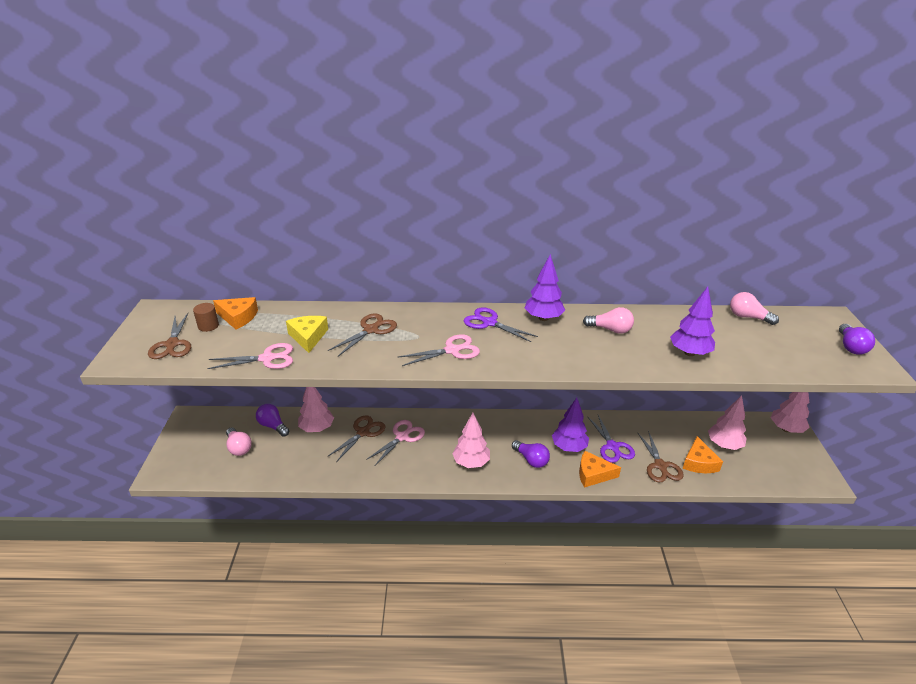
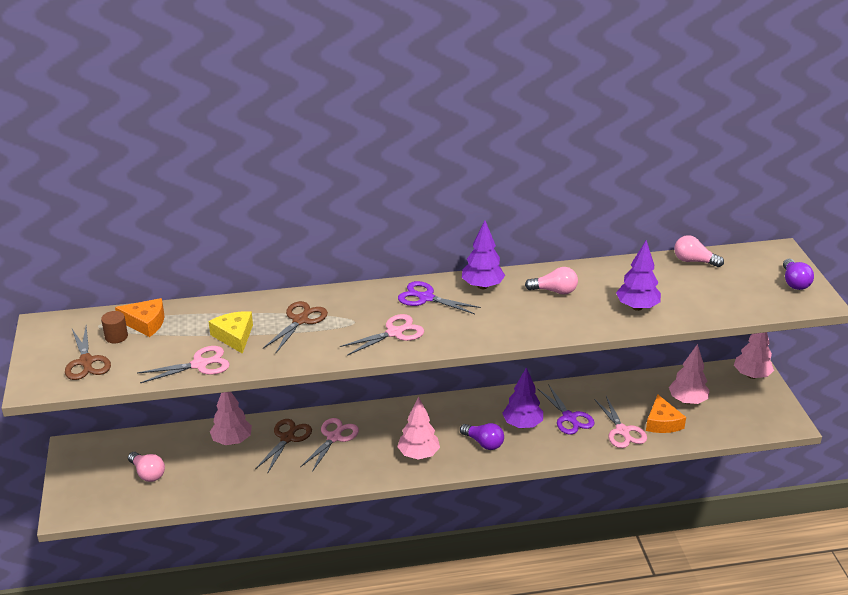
camera: 10 degrees left, 0 degrees up
purple light bulb [256,404,289,437] -> none
orange cheese [579,451,621,488] -> none
brown scissors [637,430,684,483] -> pink scissors [594,396,647,448]

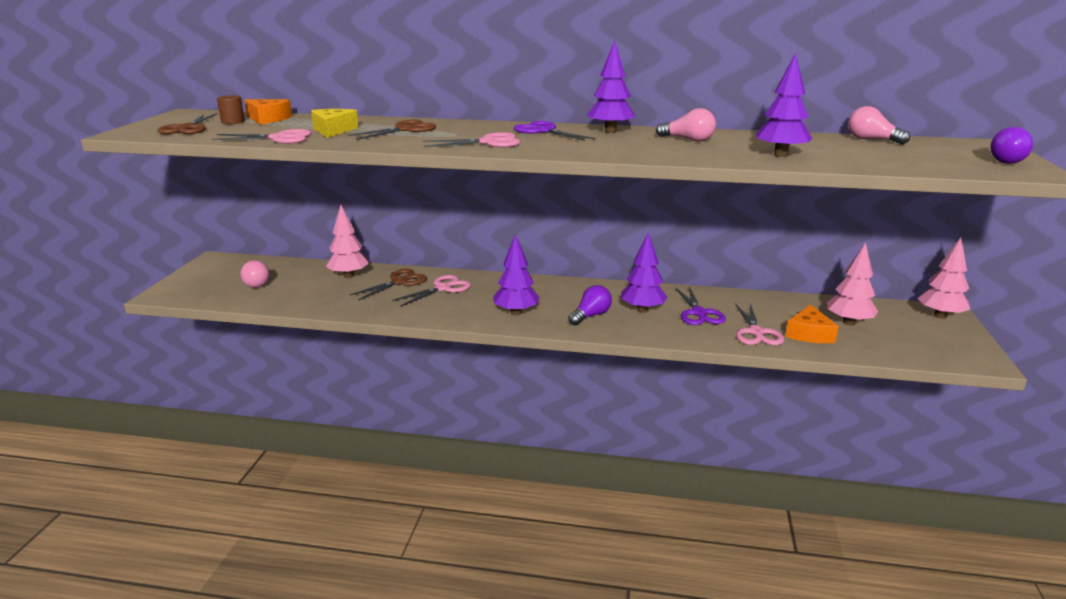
camera: 20 degrees right, 10 degrees down
pink tree [397,397,440,460] -> purple tree [493,234,540,315]
purple light bulb [460,423,504,450] -> purple light bulb turned 105 degrees counterclockwise [568,285,612,326]

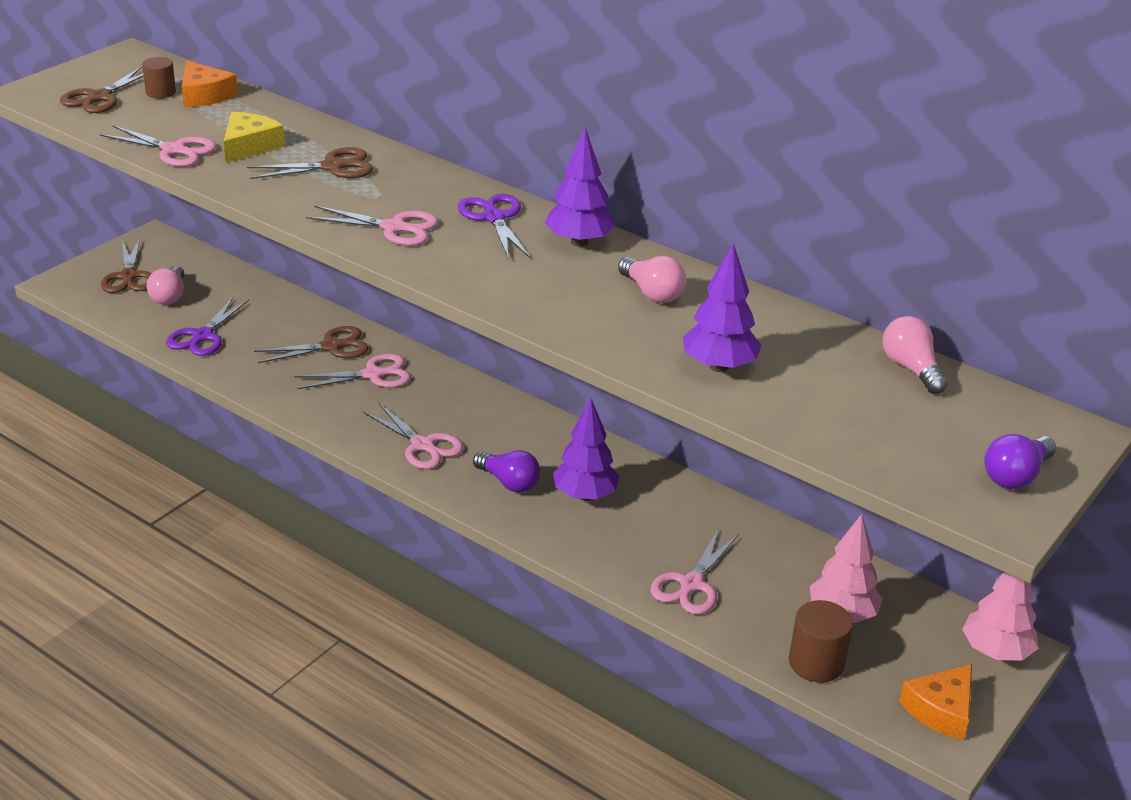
camera: 25 degrees right, 10 degrees up
pink tree [326,205,369,278] -> none
purple tree [493,234,540,315] -> pink scissors [363,402,463,469]
purple light bulb [568,285,612,326] -> purple light bulb turned 60 degrees clockwise [473,450,540,493]
purple scissors [675,287,726,325] -> purple scissors moved to [166,296,249,356]
orange cheese [785,304,839,343] -> orange cheese moved to [899,664,972,740]
none -> brown scissors [101,239,151,293]
none -> brown cylinder [789,600,853,683]

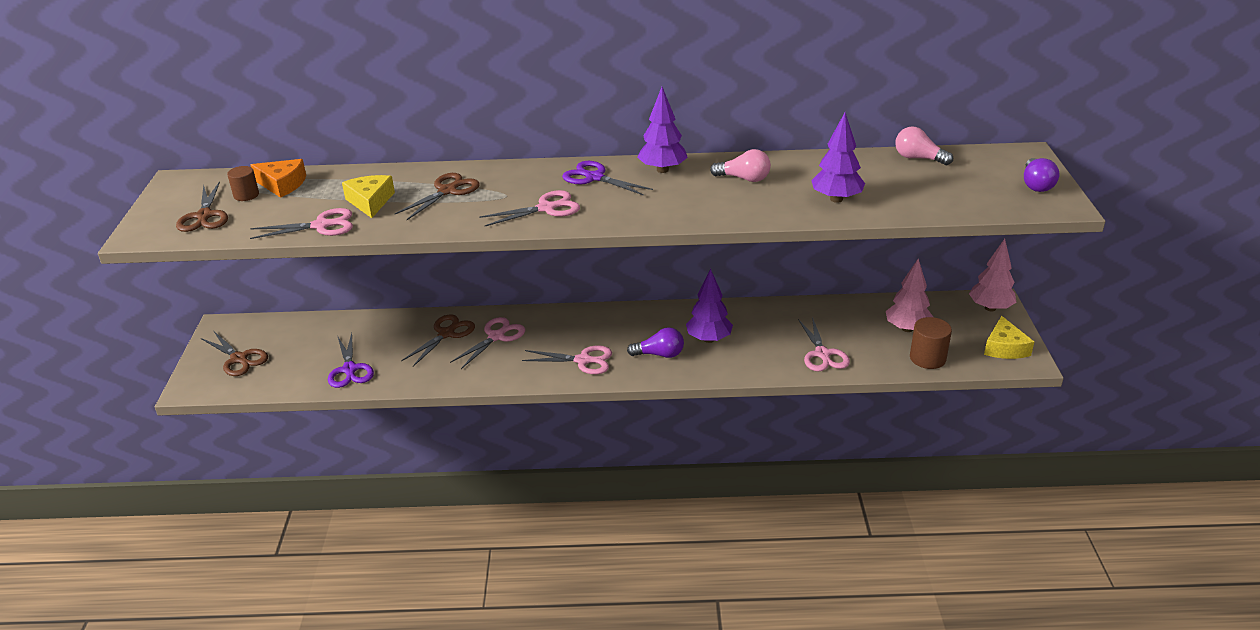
camera: 35 degrees left, 0 degrees up
pink light bulb [146,266,184,305] -> none
orange cheese [899,664,972,740] -> yellow cheese [984,316,1034,359]

